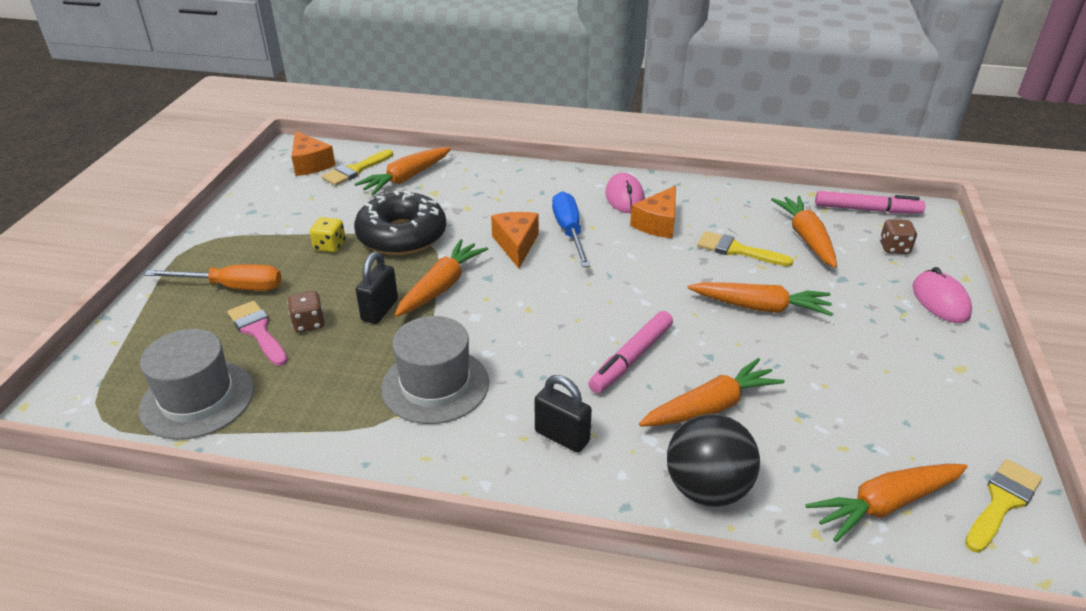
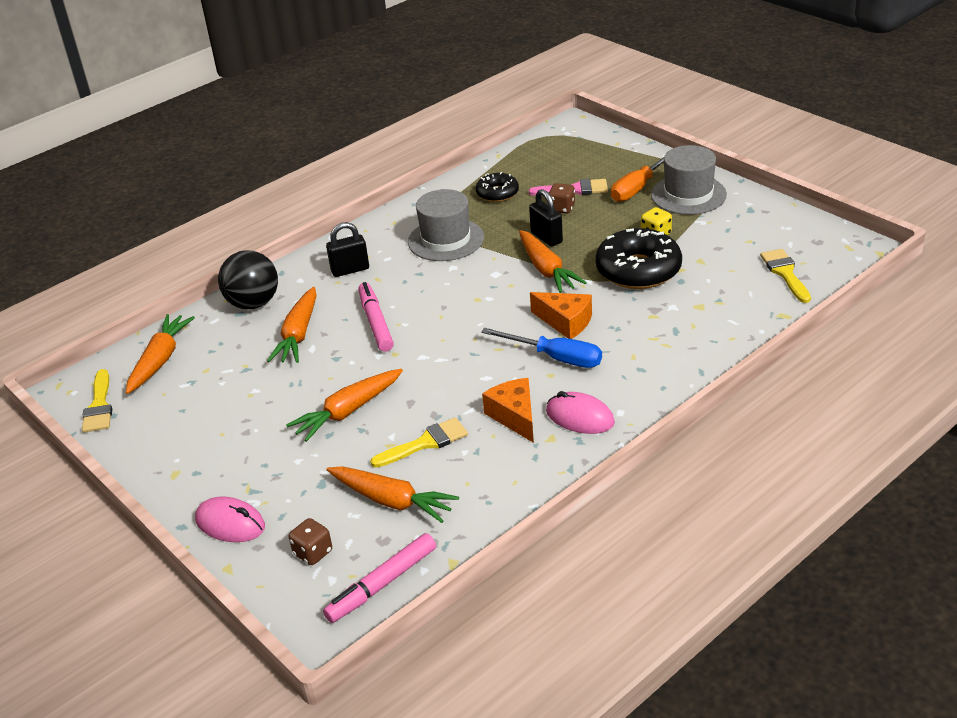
camera: 130 degrees right, 0 degrees up
grey hat [139,329,254,440] -> grey hat moved to [651,145,727,215]
orange cheese [291,131,335,176] -> none
orange carrot [355,147,451,195] -> none
none -> black donut [476,172,519,202]

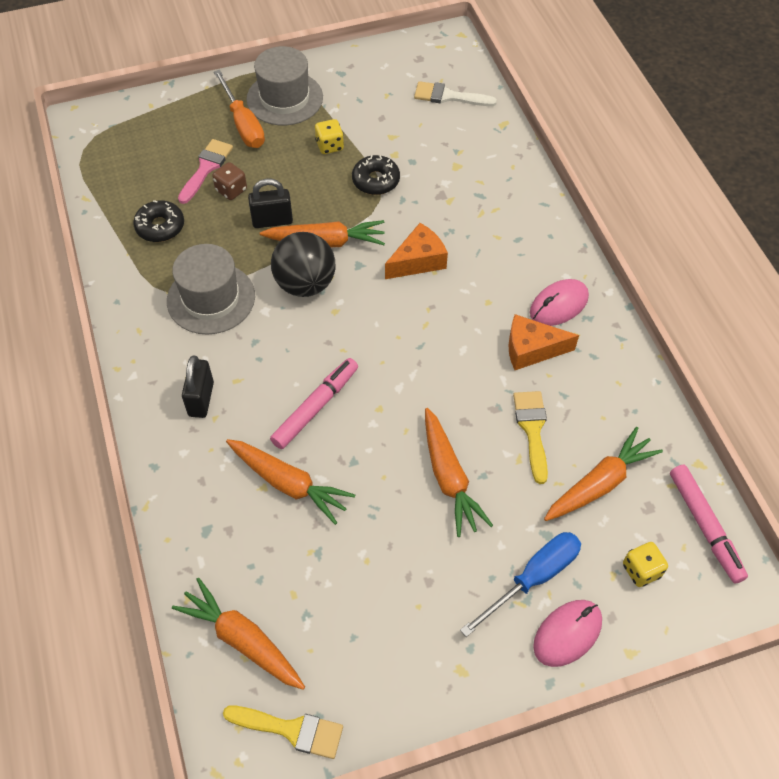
camera: 70 degrees left, 20 degrees up
black ball [218,250,278,309] -> black ball moved to [271,232,335,297]
brown dice [289,518,332,565] -> yellow dice [623,542,668,587]
pink marker [358,282,394,352] -> pink marker turned 120 degrees clockwise [270,358,358,449]
blue screwdriver [481,328,602,368] -> blue screwdriver moved to [460,532,581,637]
black donut [595,228,682,289] -> black donut [352,155,400,195], size x0.56
yellow brush [760,249,811,303] -> white brush [414,81,497,106]

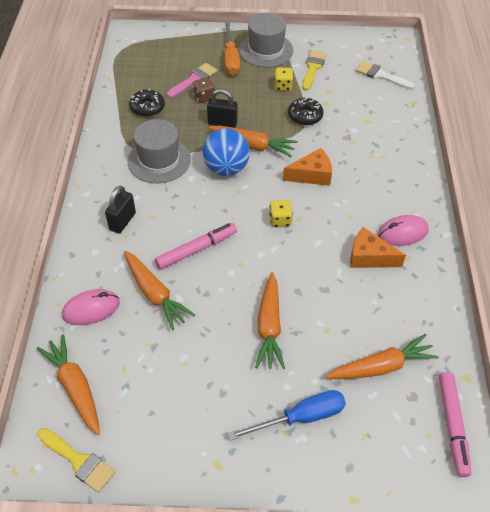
camera: 20 degrees right, 5 degrees down
black ball [271,232,335,297] -> blue ball [202,128,250,176]
yellow brush [513,391,548,484] -> yellow brush moved to [302,50,327,91]
pink mouse [533,600,602,667] -> pink mouse moved to [62,289,120,325]
yellow dice [623,542,668,587] -> yellow dice moved to [269,200,293,227]

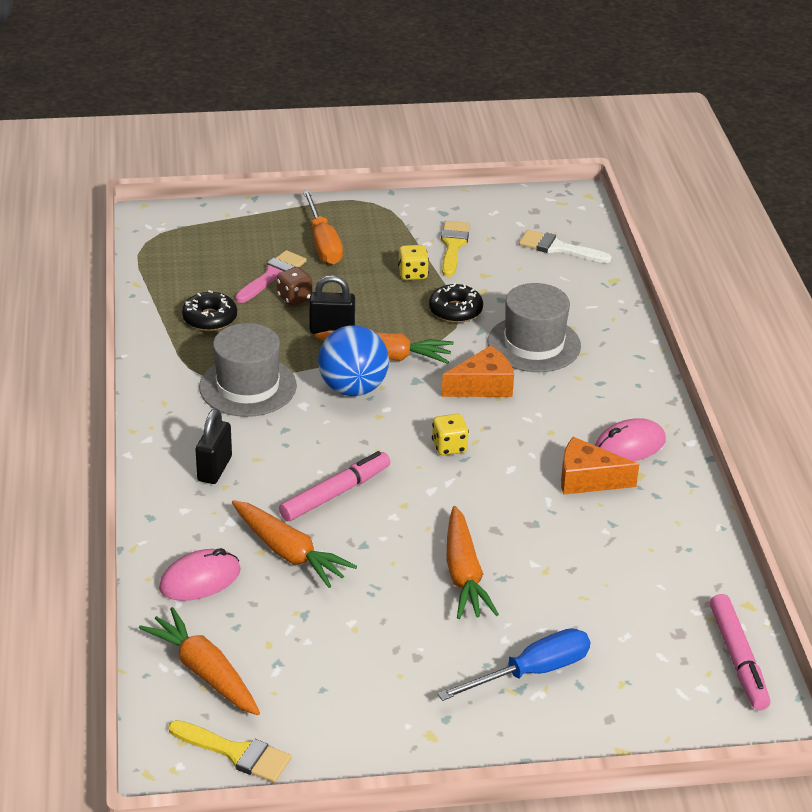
camera: 10 degrees left, 15 degrees down
grey hat [239,13,293,67] -> grey hat moved to [487,283,581,372]
orange carrot [326,334,439,379] -> none

